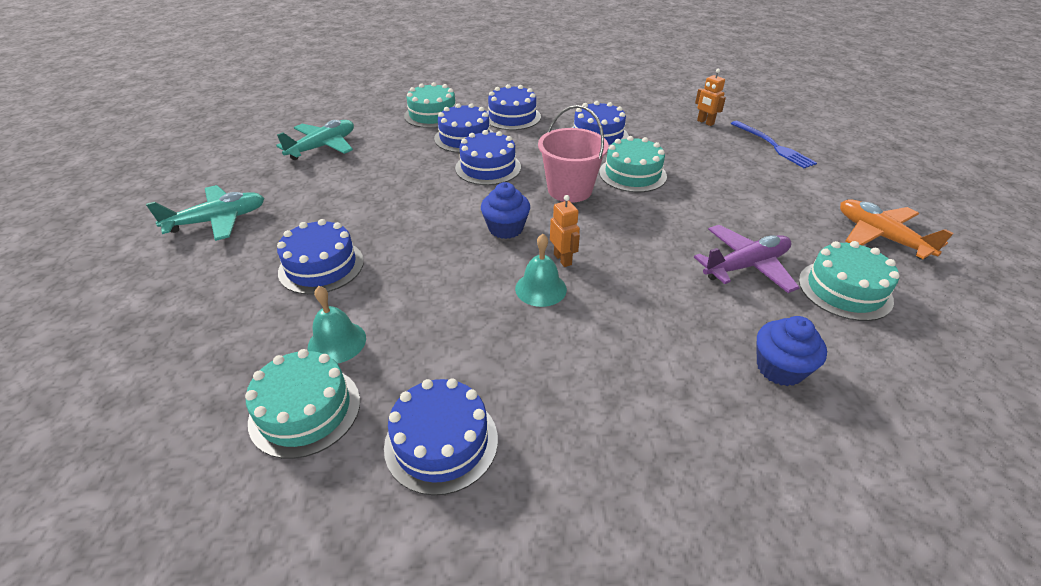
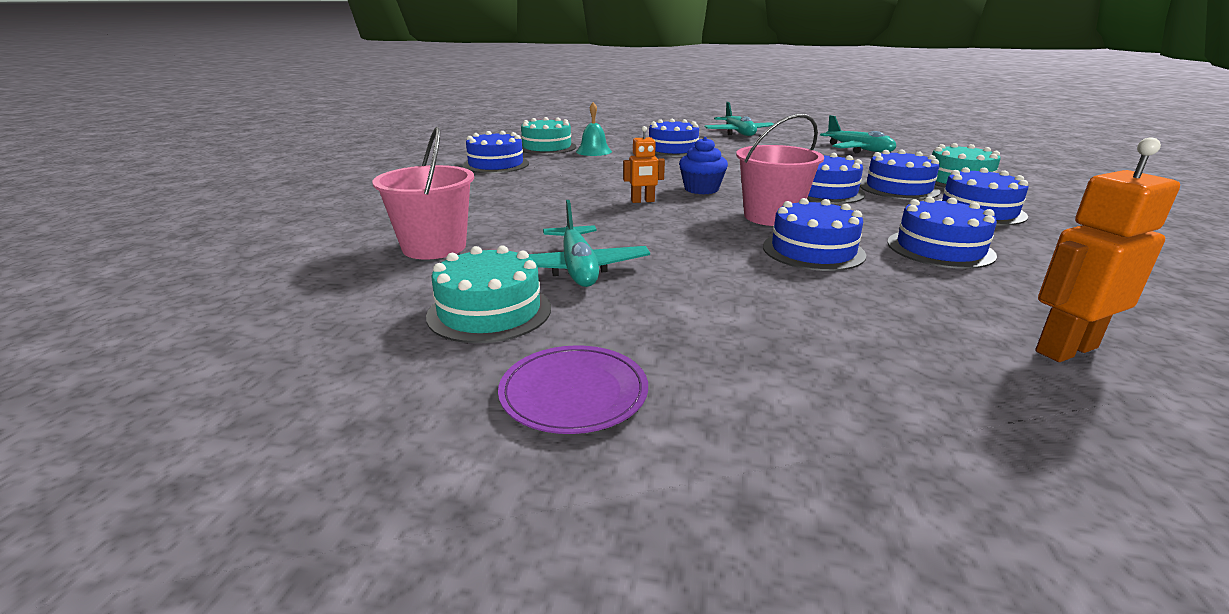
camera: 105 degrees right, 15 degrees down
turquoise bell [515,234,567,307] -> none
turquoise cake [599,136,667,193] -> blue cake [763,198,866,271]
purple plane [694,225,800,293] -> turquoise plane [529,200,650,287]
orange robot [695,69,726,126] -> orange robot [1035,137,1180,362], size x1.65
blue fork [731,121,817,168] -> none
blue cupcake [756,316,827,386] -> pink bucket [372,127,474,259]
orange plane [840,199,954,260] -> purple plate [498,345,648,434]

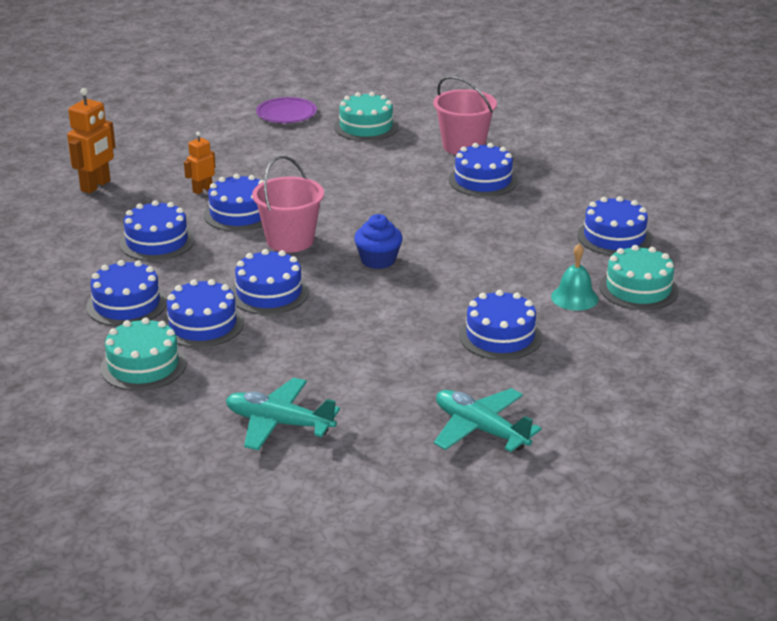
camera: 145 degrees right, 5 degrees up
turquoise plane [529,200,650,287] -> none
orange robot [623,126,665,203] -> orange robot moved to [184,132,216,194]
none -> blue cake [449,143,518,197]

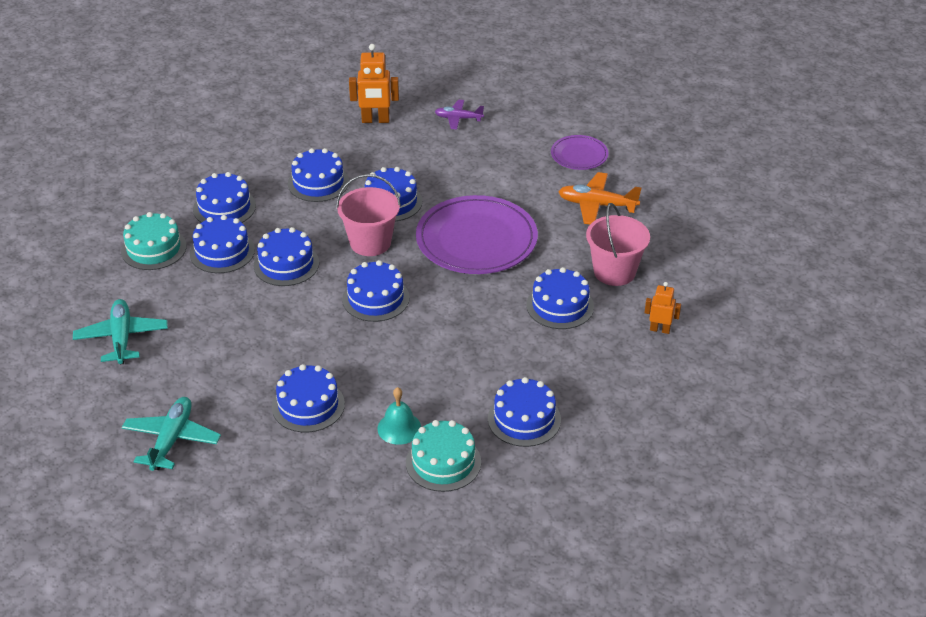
camera: 60 degrees right, 10 degrees up
orange robot [184,132,216,194] -> orange robot moved to [645,282,681,334]
turquoise cake [334,92,398,141] -> orange plane [558,172,642,224]
blue cupcake [354,214,403,269] -> blue cake [342,260,410,322]
none -> purple plate [416,195,538,274]
none -> purple plane [435,100,484,129]

